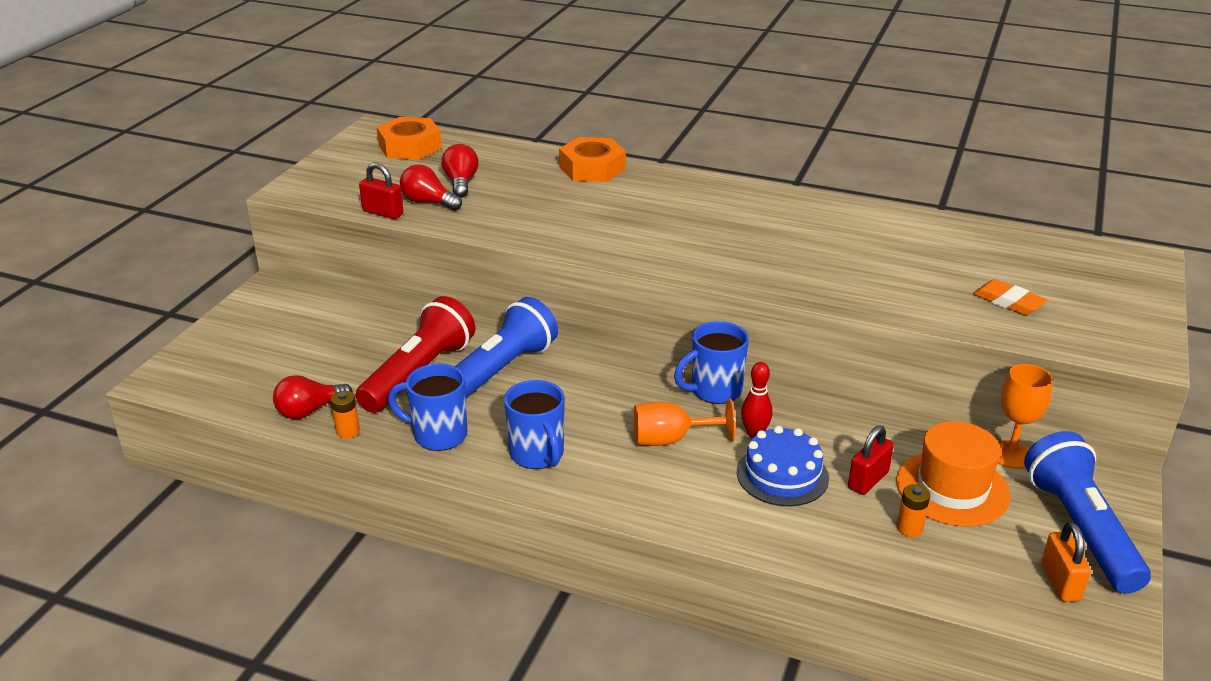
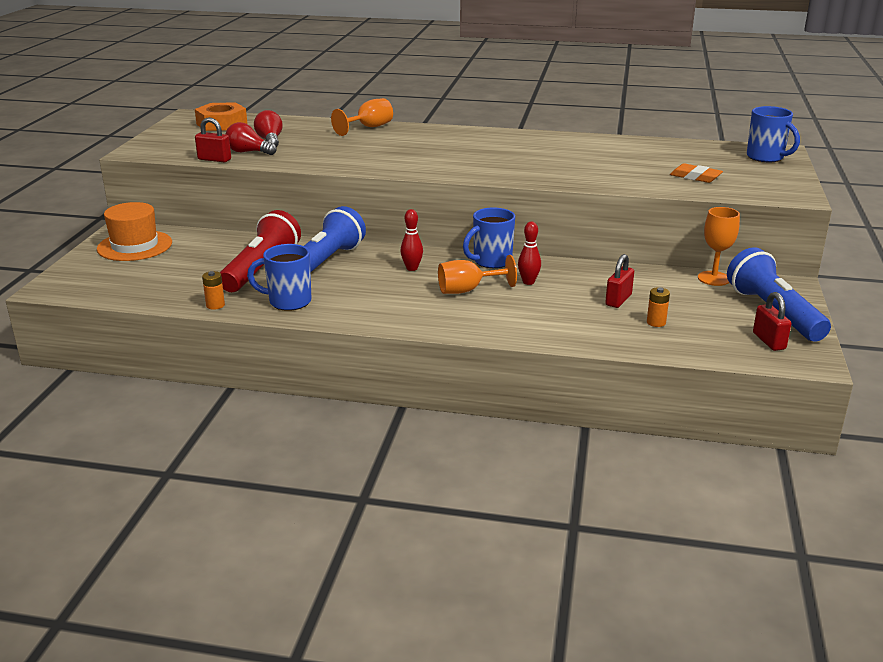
camera: 10 degrees left, 5 degrees down
red light bulb [273,375,353,419] -> none
blue mug [504,380,565,469] -> blue mug moved to [747,106,800,162]
orange nut [559,137,626,182] -> orange goblet [331,98,393,136]
blue cake [737,426,829,506] -> none
orange hat [896,421,1011,526] -> orange hat moved to [97,202,172,261]
orange padlock [1041,522,1091,602] -> red padlock [753,292,792,351]
none -> red bowling pin [400,209,423,271]

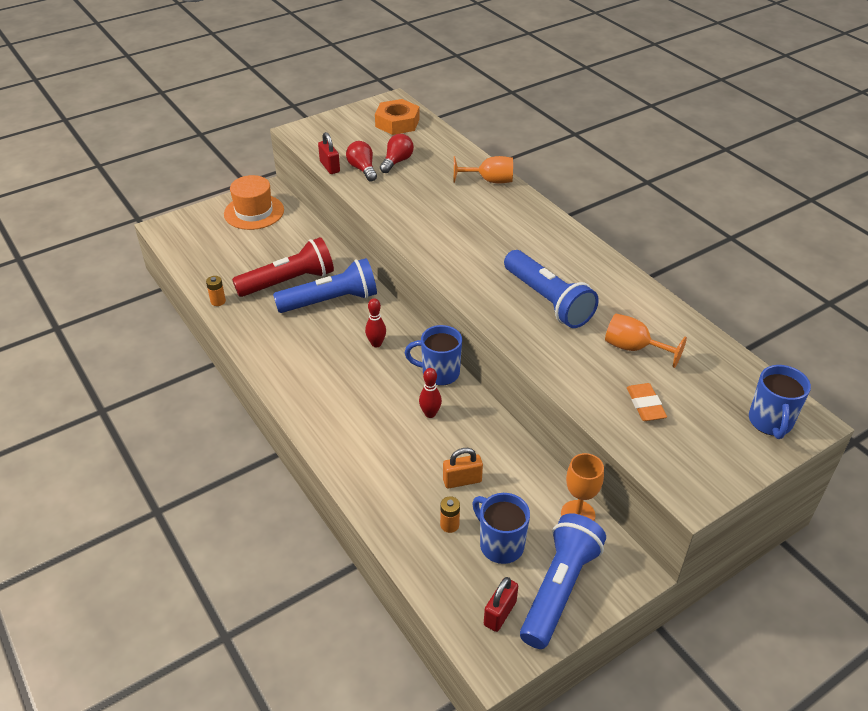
camera: 45 degrees right, 15 degrees up
blue mug [247,244,311,311] -> blue mug moved to [472,493,530,564]
orange goblet [438,255,517,294] -> orange goblet moved to [605,314,687,368]
red padlock [605,254,634,308] -> orange padlock [443,448,483,489]
none -> blue flashlight [504,250,599,328]

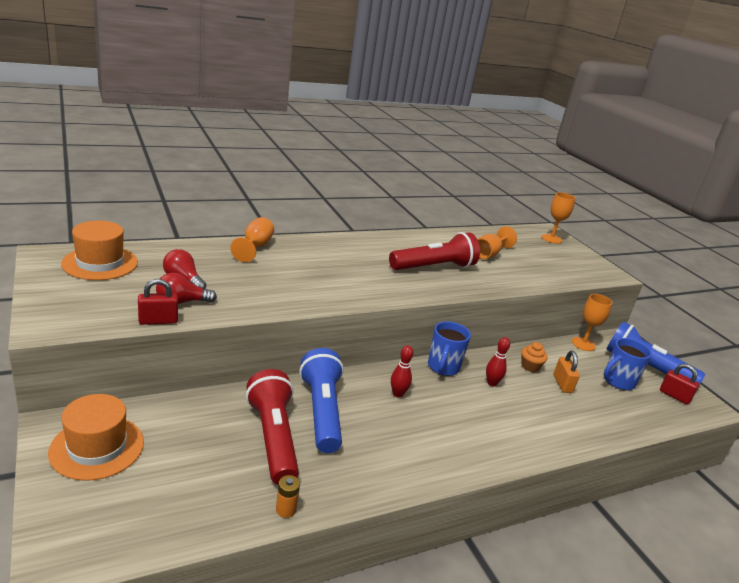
camera: 85 degrees left, 15 degrees down
orange nut [375,99,420,135] -> orange hat [61,221,138,280]
orange battery [440,496,460,533] -> none
blue flashlight [504,250,599,328] -> red flashlight [389,232,480,270]
orange eraser [627,383,667,421] -> none
blue mug [749,365,811,439] -> orange goblet [542,192,576,244]
none -> orange cupcake [521,342,547,372]

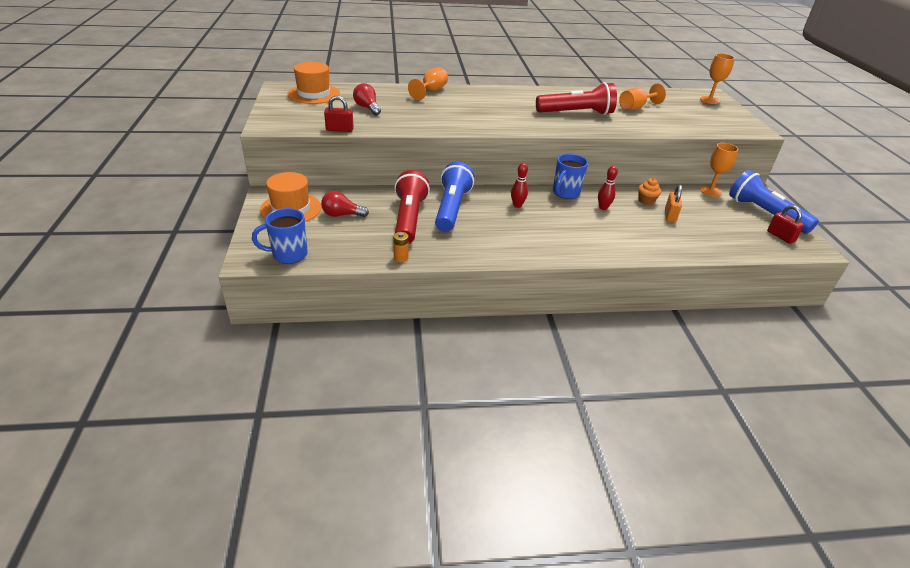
camera: 20 degrees right, 10 degrees up
red light bulb [156,273,217,304] -> red light bulb moved to [321,191,369,217]
blue mug [604,338,652,391] -> blue mug moved to [252,208,308,264]

